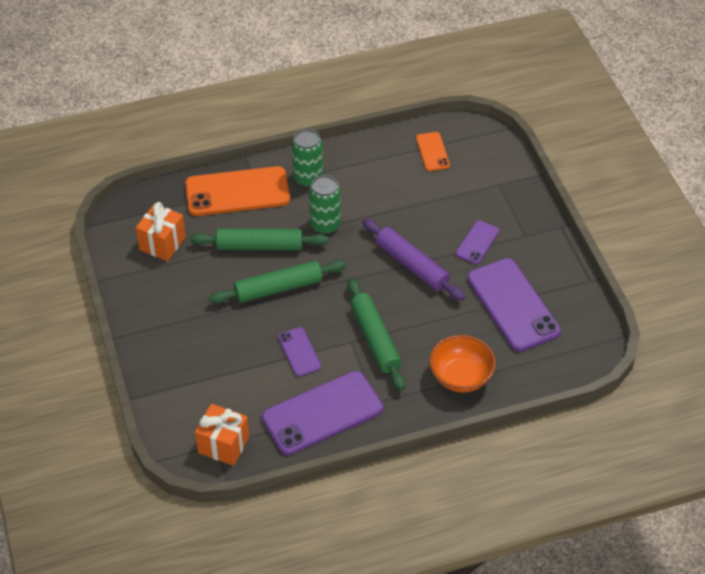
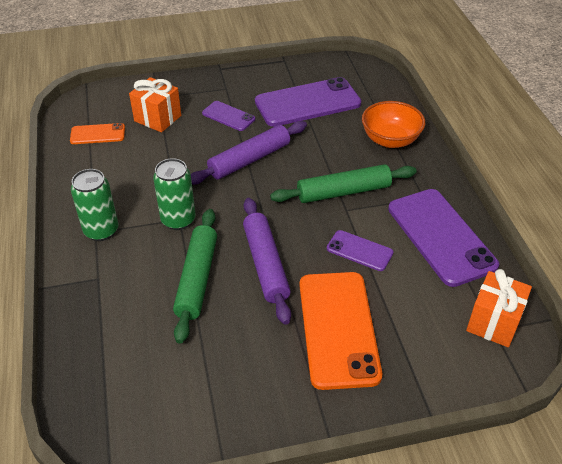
camera: 85 degrees left, 5 degrees down
orange gift [136,202,186,261] -> orange gift moved to [129,77,181,132]
orange phone [185,166,290,216] -> orange phone moved to [300,272,382,390]
green rolling pin [209,260,346,303] -> purple rolling pin [243,198,291,325]
purple phone [278,327,321,377] -> purple phone turned 45 degrees clockwise [327,230,394,271]

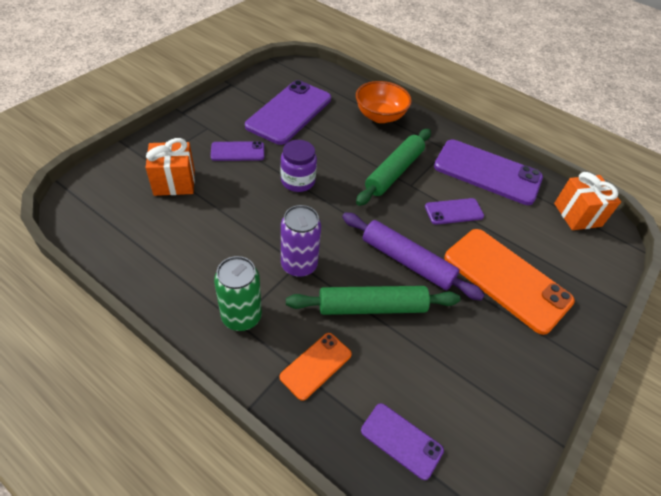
camera: 45 degrees left, 5 degrees up
orange phone [70,123,125,144] -> orange phone moved to [279,333,352,401]
green can [153,158,196,230] -> purple can [281,205,321,277]
green rolling pin [173,209,217,344] -> green rolling pin turned 60 degrees counterclockwise [286,286,460,315]
purple rolling pin [191,121,307,185] -> purple jar [280,140,317,192]
none -> purple phone [361,403,444,480]

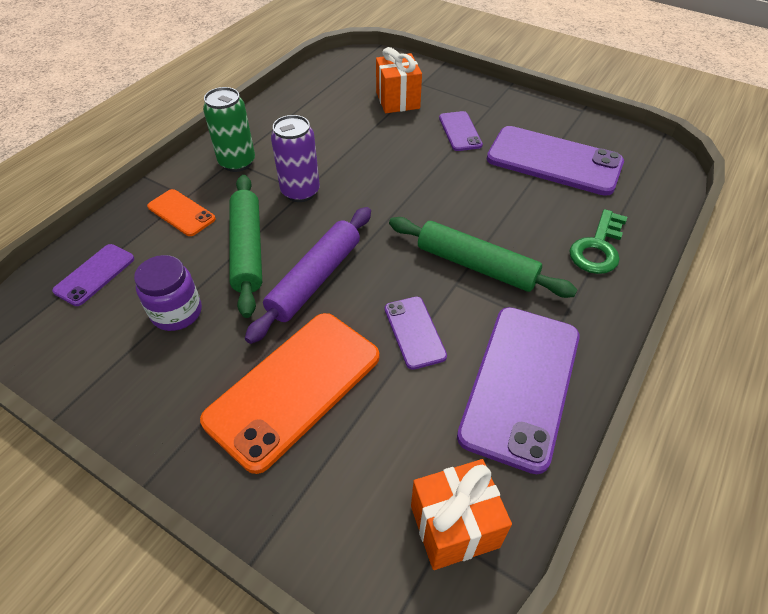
camera: 90 degrees right, 0 degrees up
purple jar [280,140,317,192] -> purple jar moved to [134,255,202,331]
orange bowl [356,81,412,123] -> green key [569,209,627,274]

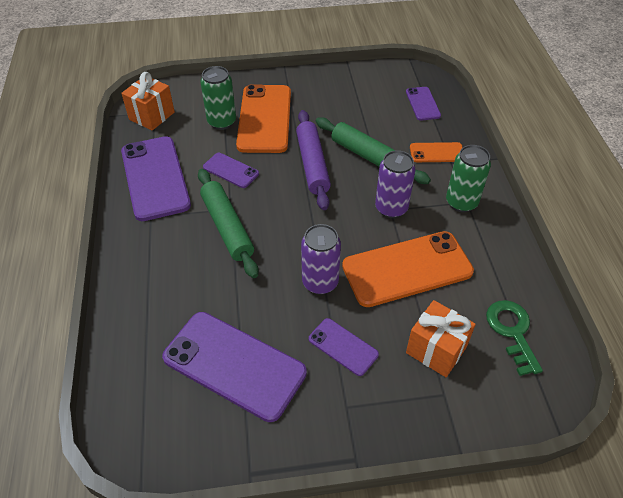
camera: 140 degrees right, 0 degrees up
purple jar [134,255,202,331] -> none
green rolling pin [389,217,577,298] -> green rolling pin turned 75 degrees clockwise [198,169,259,278]
purple phone [487,126,624,196] -> purple phone turned 45 degrees clockwise [162,312,307,422]
green key [569,209,627,274] -> green key moved to [486,300,543,376]
none -> green can [200,66,236,130]
none -> purple can [301,224,341,294]
none -> orange phone [342,231,474,307]

